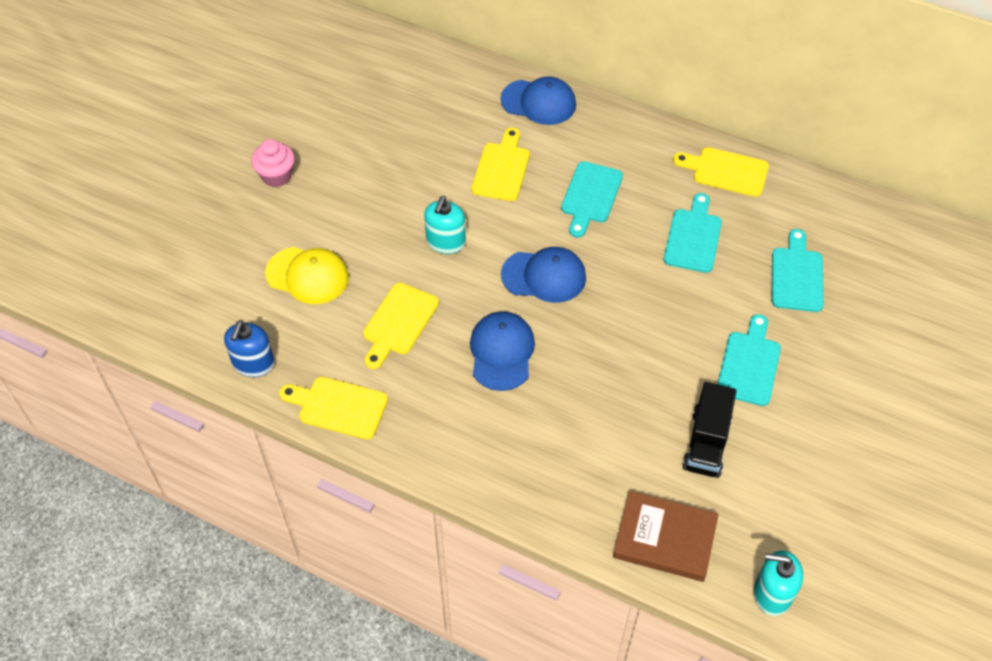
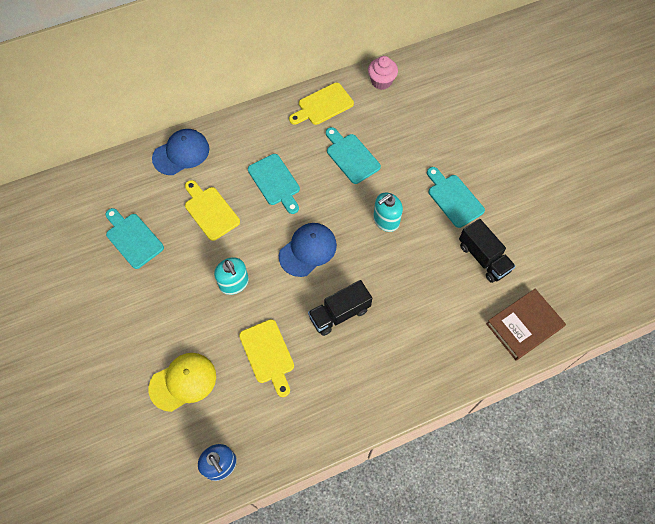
camera: 50 degrees left, 10 degrees up
pink cupcake [251,139,295,187] -> pink cupcake moved to [368,56,398,90]
yellow cutting board [279,377,388,439] -> none
blue cap [470,311,535,391] -> black truck [308,280,372,336]
turquoise soap dispenser [754,551,803,616] -> turquoise soap dispenser moved to [373,193,403,232]
turquoise cutting board [771,229,824,312] -> turquoise cutting board moved to [105,208,164,269]

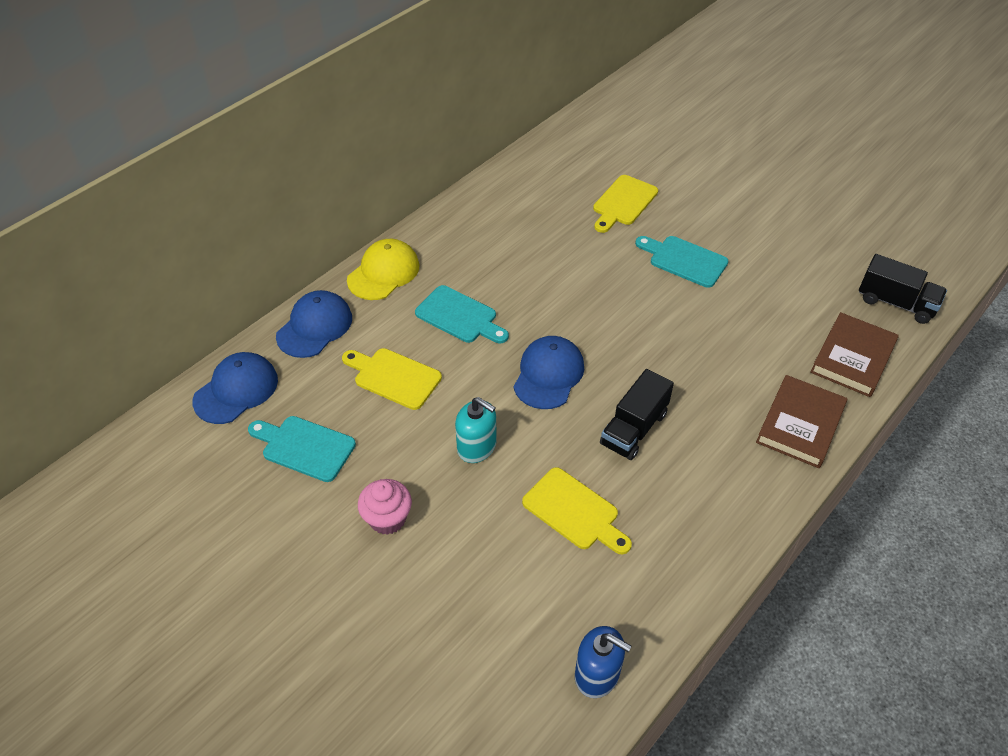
camera: 25 degrees left, 15 degrees down
yellow cap [149,353,216,412] -> yellow cap moved to [347,239,419,300]
yellow cutting board [289,83,354,125] -> yellow cutting board moved to [593,175,658,233]
turquoise cutting board [326,127,381,184] -> none
pink cupcake [368,56,398,90] -> pink cupcake moved to [358,479,412,535]
turquoise soap dispenser [373,193,403,232] -> none
black truck [459,219,516,283] -> black truck moved to [859,254,947,324]
none -> blue cap [192,352,278,424]
none -> brown book [756,375,847,468]

